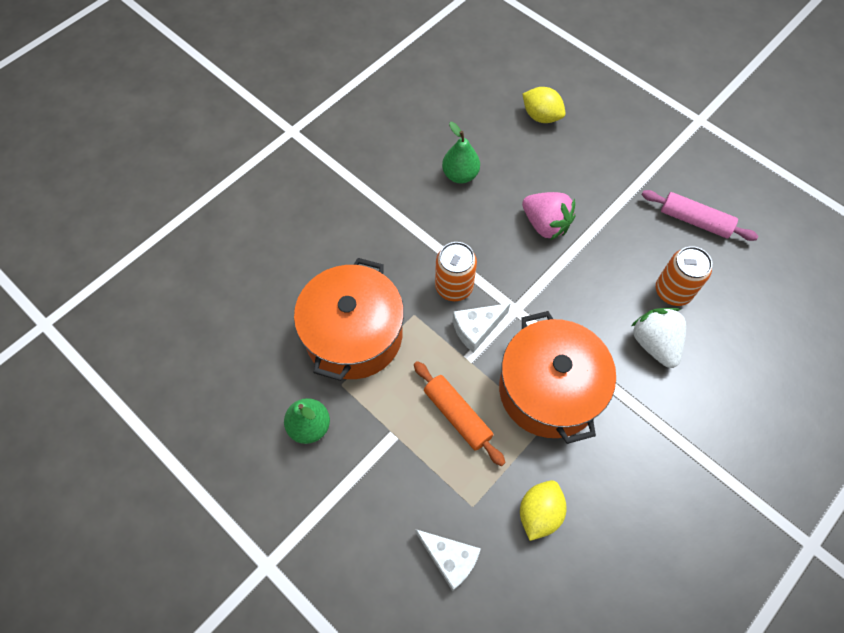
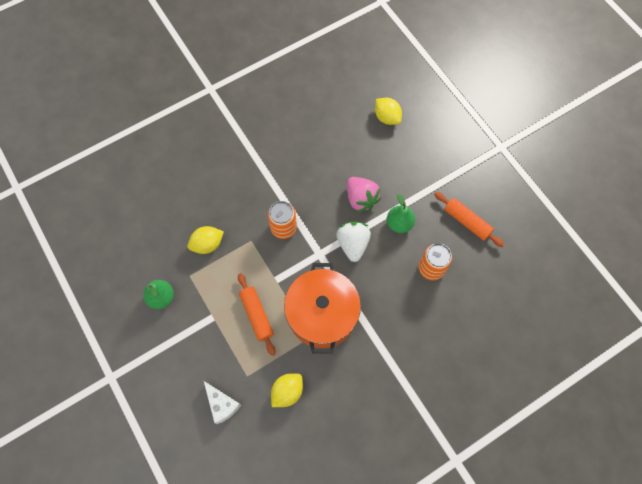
camera: 15 degrees right, 5 degrees up
orange pot [294,258,404,381] -> yellow lemon [187,226,224,254]
green pear [442,122,480,184] -> green pear moved to [387,193,415,233]
white cheese [453,303,511,353] -> none
white strawberry [631,308,686,368] -> white strawberry moved to [336,221,371,262]
pink rolling pin [642,190,758,241] -> orange rolling pin [434,192,504,247]

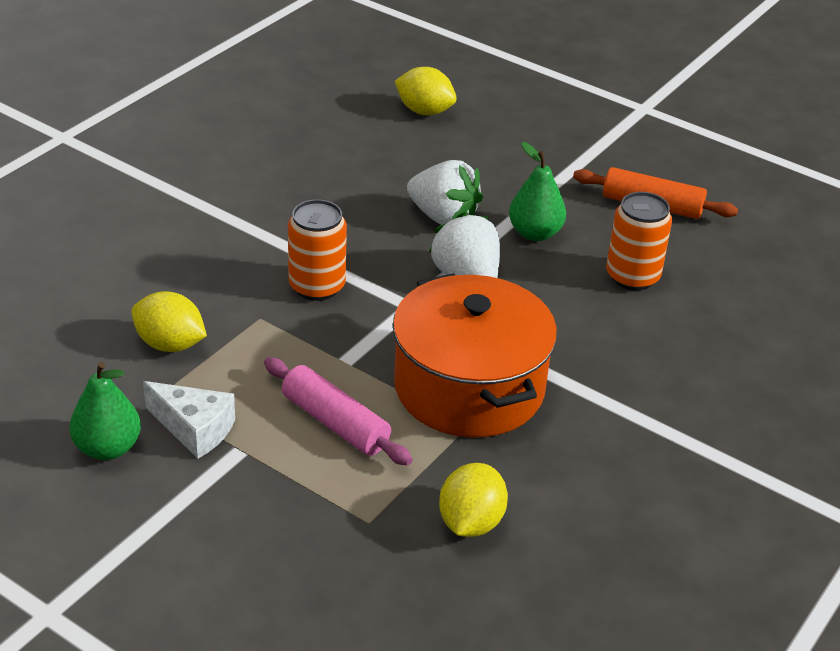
camera: 25 degrees left, 30 degrees down
yellow lemon [187,226,224,254] -> yellow lemon turned 75 degrees clockwise [132,291,207,352]
white cheese [204,381,241,424] -> white cheese moved to [143,381,235,459]
orange rolling pin [238,273,275,356] -> pink rolling pin [264,357,413,465]
pink strawberry [347,177,381,212] -> white strawberry [407,160,483,225]

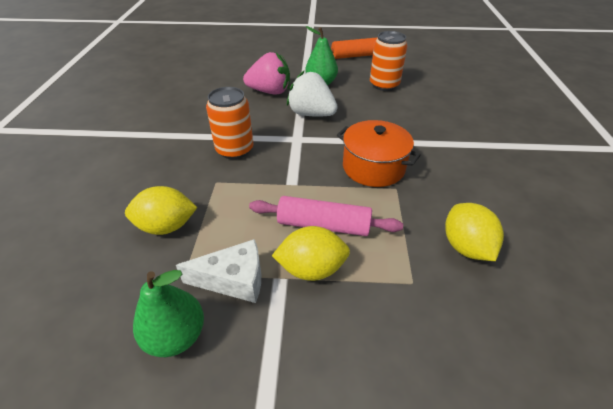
camera: 30 degrees left, 5 degrees up
orange pot [393,273,557,438] -> orange pot [337,120,421,187], size x0.63
yellow lemon [395,67,457,115] -> yellow lemon moved to [272,226,350,281]
white strawberry [407,160,483,225] -> pink strawberry [243,52,290,95]

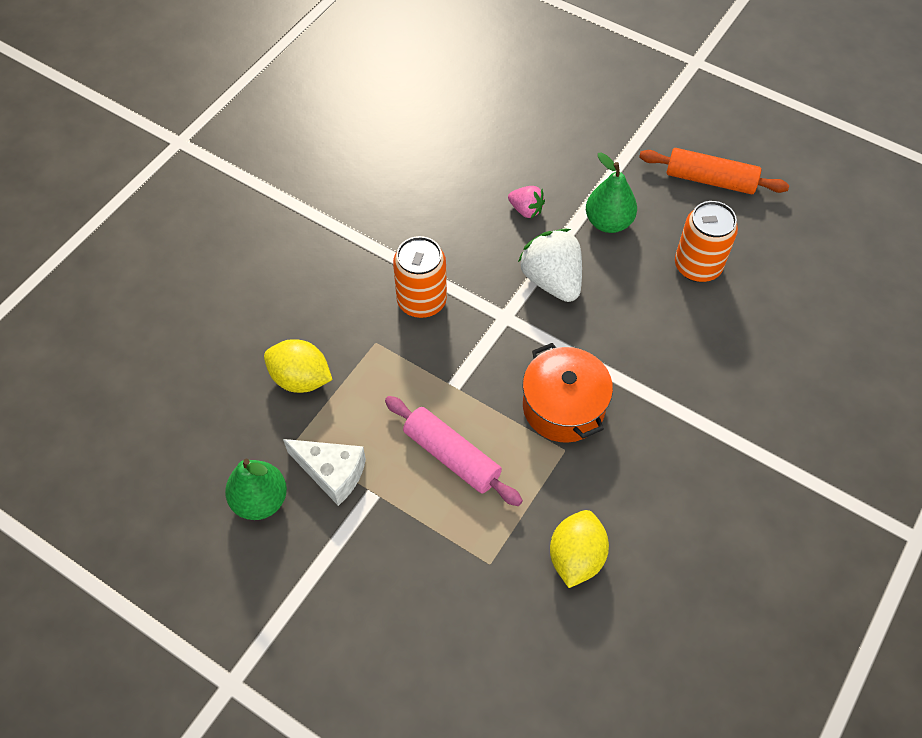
camera: 30 degrees right, 15 degrees up
pink strawberry [243,52,290,95] -> pink strawberry [508,186,545,218], size x0.54
yellow lemon [272,226,350,281] -> none

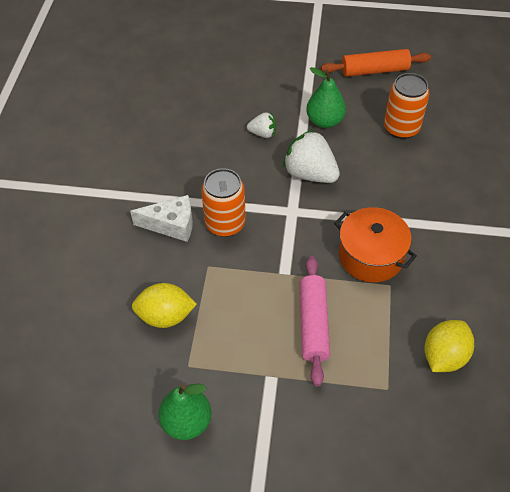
camera: 25 degrees left, 5 degrees down
white cheese [283,439,366,506] -> white cheese moved to [130,195,193,242]
pink rolling pin [385,396,523,506] -> pink rolling pin turned 75 degrees clockwise [299,256,330,387]
pink strawberry [508,186,545,218] -> white strawberry [247,112,276,138]
yellow lemon [550,510,609,588] -> yellow lemon turned 45 degrees clockwise [424,320,474,372]

